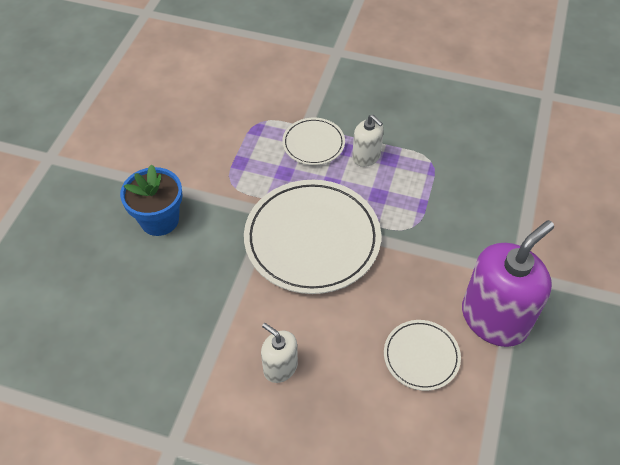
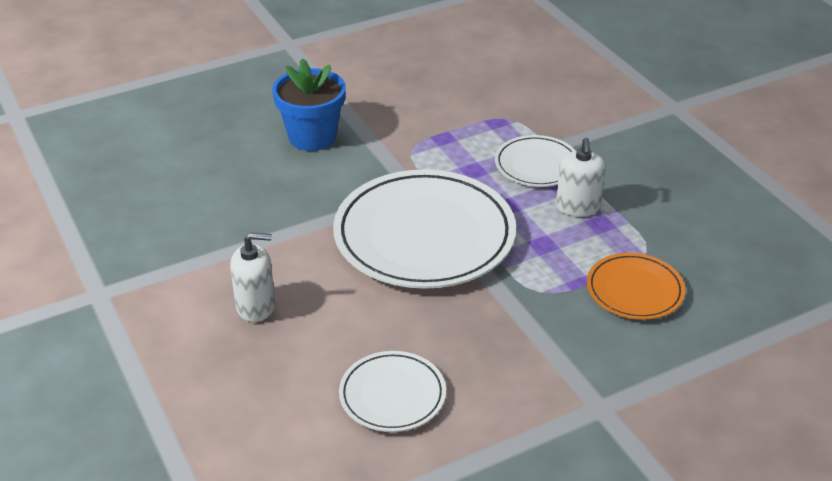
camera: 45 degrees right, 15 degrees down
white soap dispenser [261,323,298,383] -> white soap dispenser turned 90 degrees clockwise [230,233,275,322]
purple soap dispenser [462,220,554,347] -> none
none -> orange plate [587,253,685,320]

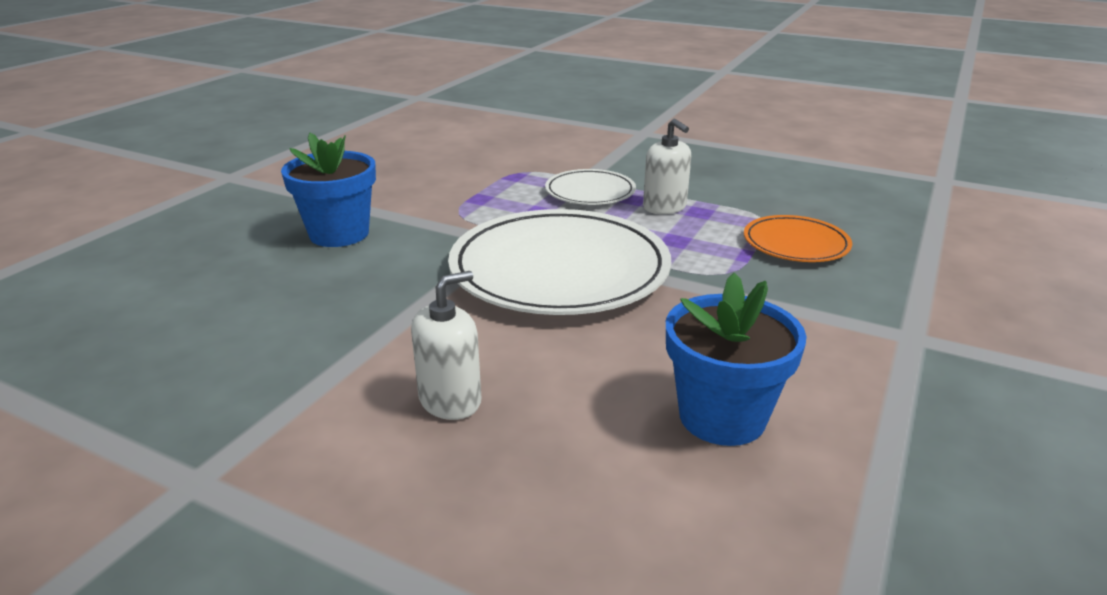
camera: 35 degrees left, 10 degrees down
white plate [339,351,446,432] -> blue flower pot [666,273,807,446]

